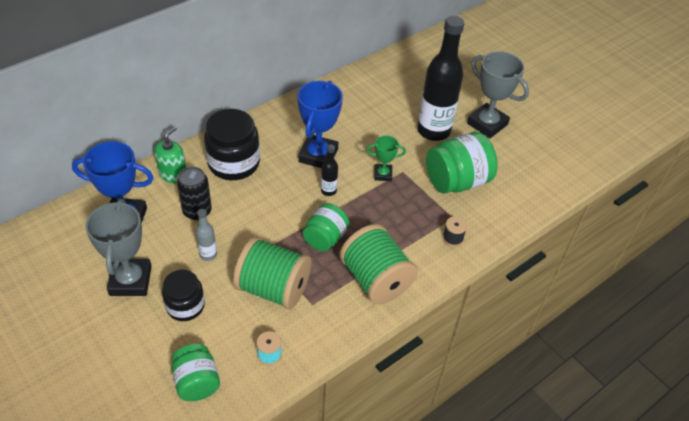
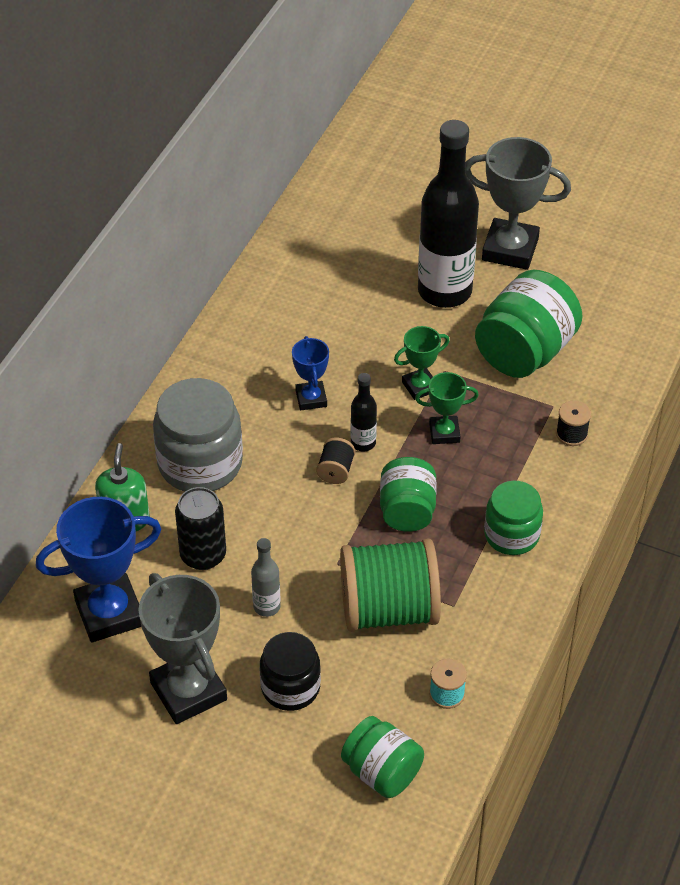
camera: 25 degrees left, 0 degrees up
black jar [204,109,260,180] -> grey jar [153,378,243,491]
blue trophy [298,81,343,168] -> blue trophy [292,336,329,410], size x0.54
green spool [340,224,418,304] -> green jar [484,481,543,555]
none -> black spool [316,438,355,484]
none -> green trophy [415,372,479,444]

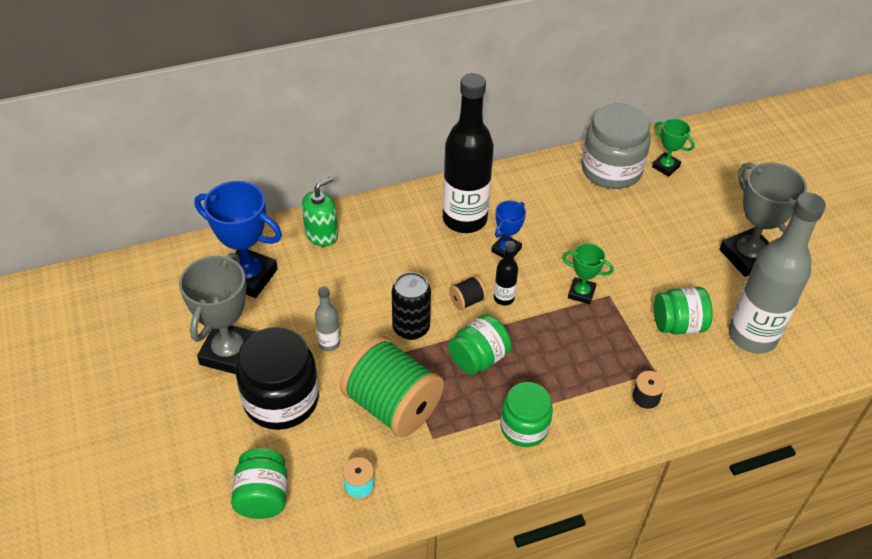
camera: 45 degrees right, 0 degrees up
grey jar [153,378,243,491] -> grey jar moved to [581,104,651,189]
black can [175,487,226,570] -> black can moved to [392,272,431,340]
black jar [260,632,321,711] -> black jar [236,327,319,430], size x1.58
green trophy [415,372,479,444] -> green trophy moved to [652,119,695,177]
black bottle [418,120,479,308] -> black bottle moved to [443,73,494,233]
green jar [475,270,583,378] -> green jar [654,287,713,334], size x0.63
none -> grey bottle [729,193,826,354]

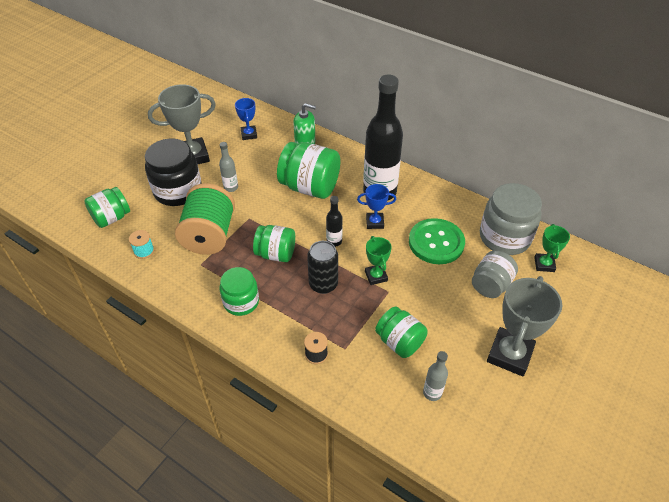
camera: 55 degrees right, 0 degrees up
blue trophy [194,181,282,298] -> blue trophy [235,98,257,140], size x0.54
black can [392,272,431,340] -> black can moved to [307,241,338,294]
black spool [449,276,487,310] -> none
grey bottle [729,193,826,354] -> grey bottle [423,351,448,401], size x0.43
none -> green jar [277,142,340,199]
none -> green button [409,218,465,264]
none -> grey jar [472,250,518,298]

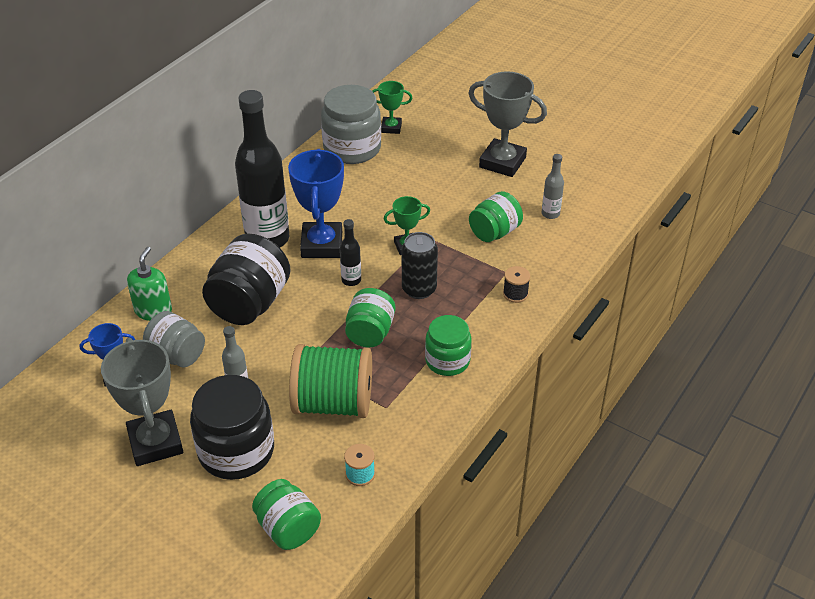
camera: 90 degrees left, 5 degrees down
green jar [277,142,340,199] -> black jar [202,234,291,325]
blue trophy [357,184,396,229] -> blue trophy [288,149,344,258], size x1.85
green button [409,218,465,264] -> none
grey jar [472,250,518,298] -> grey jar moved to [143,311,205,367]

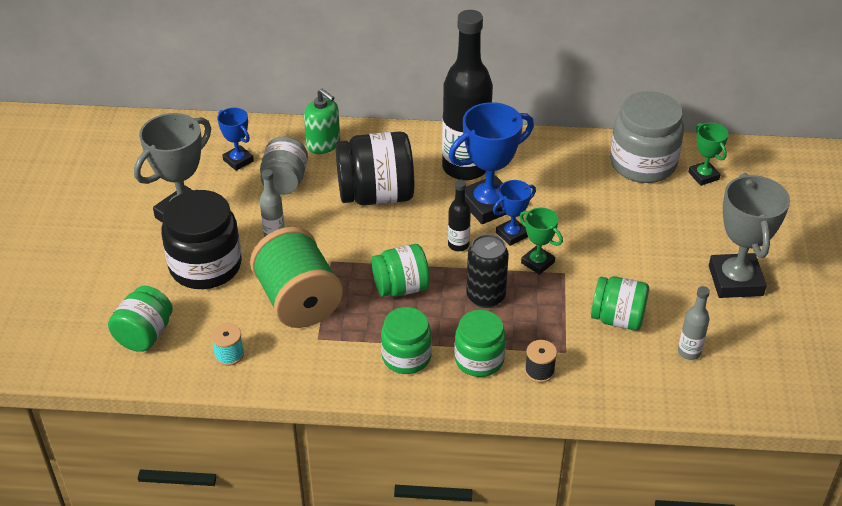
camera: 60 degrees right, 0 degrees up
green soap dispenser [127,247,172,321] -> green soap dispenser turned 60 degrees clockwise [304,89,340,154]
none -> green jar [454,310,506,377]
none -> blue trophy [493,180,536,246]

